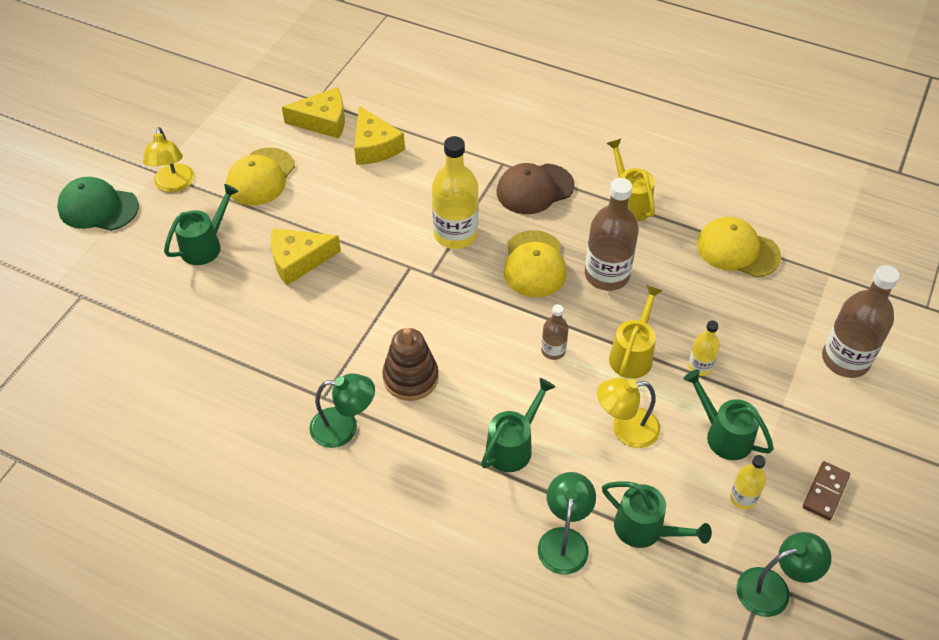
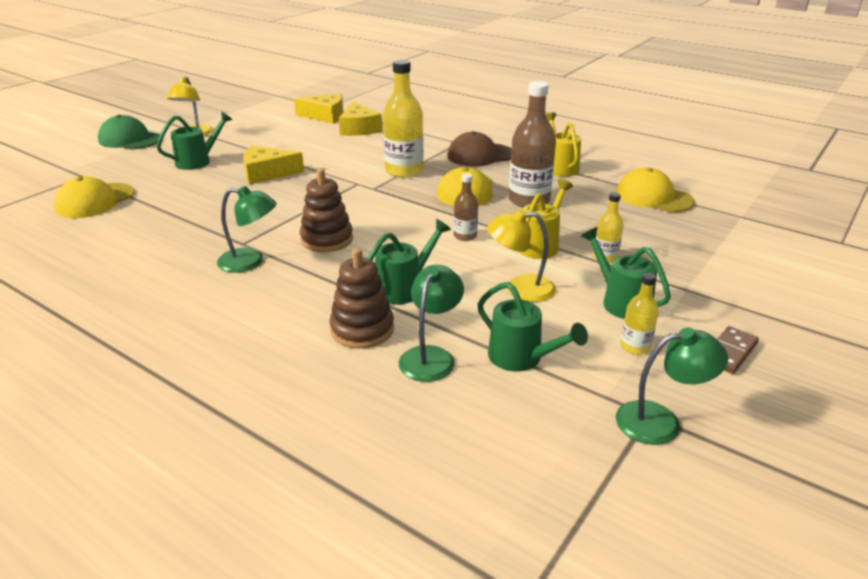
camera: 10 degrees right, 20 degrees down
yellow cap [226,148,295,205] -> yellow cap moved to [54,177,135,218]
brown bottle [822,265,900,378] -> none
none -> brown stacking toy [329,248,394,349]

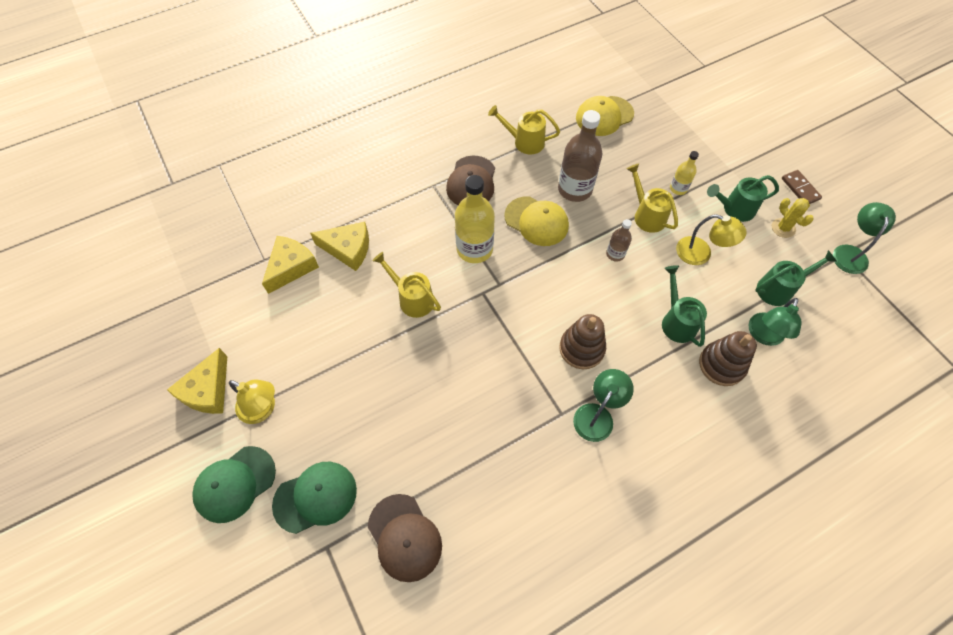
camera: 65 degrees left, 30 degrees up
yellow cap [54,177,135,218] -> brown cap [368,494,442,582]
green watering can [157,112,232,170] -> none
yellow cheese [243,146,304,185] -> yellow cheese moved to [167,348,227,414]
green lamp [399,265,464,382] -> green lamp turned 105 degrees counterclockwise [749,298,801,346]
yellow lamp [487,209,556,302] -> yellow lamp turned 90 degrees counterclockwise [676,214,747,265]
yellow bottle [620,273,659,355] -> yellow cactus [772,198,814,238]
none -> green cap [272,462,357,534]
none -> yellow watering can [373,252,441,318]

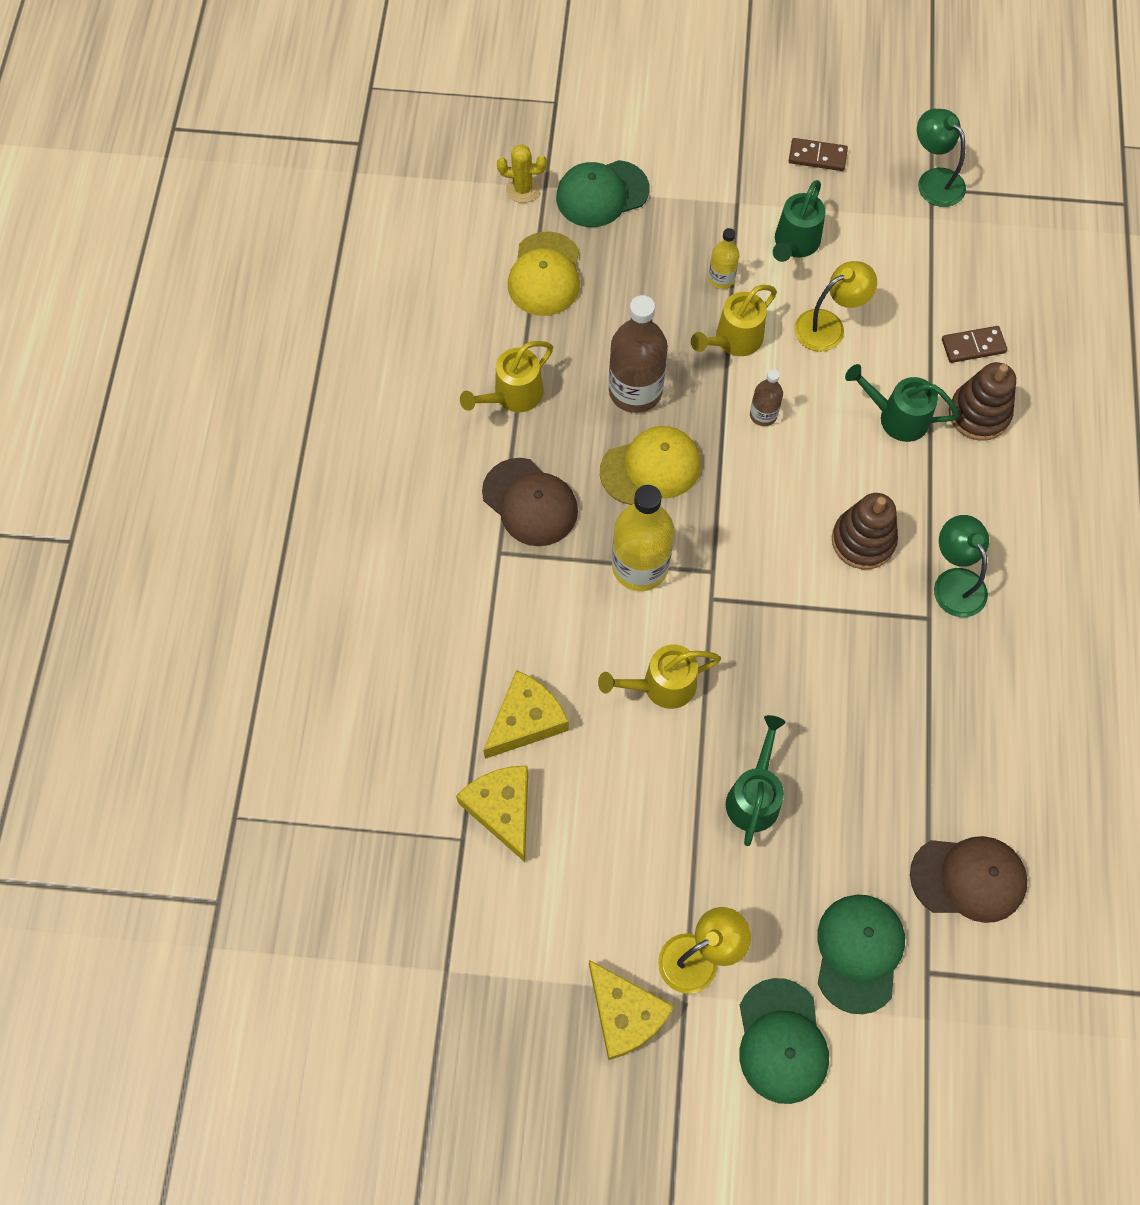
camera: 55 degrees left, 5 degrees up
yellow watering can [627,164,678,233] -> yellow watering can turned 45 degrees counterclockwise [691,285,777,356]
green lamp [749,298,801,346] -> brown domino [942,326,1007,363]
green watering can [755,250,837,306] -> green watering can moved to [726,715,786,846]
yellow cactus [772,198,814,238] -> yellow cactus moved to [497,144,547,203]
none -> green cap [556,160,649,227]

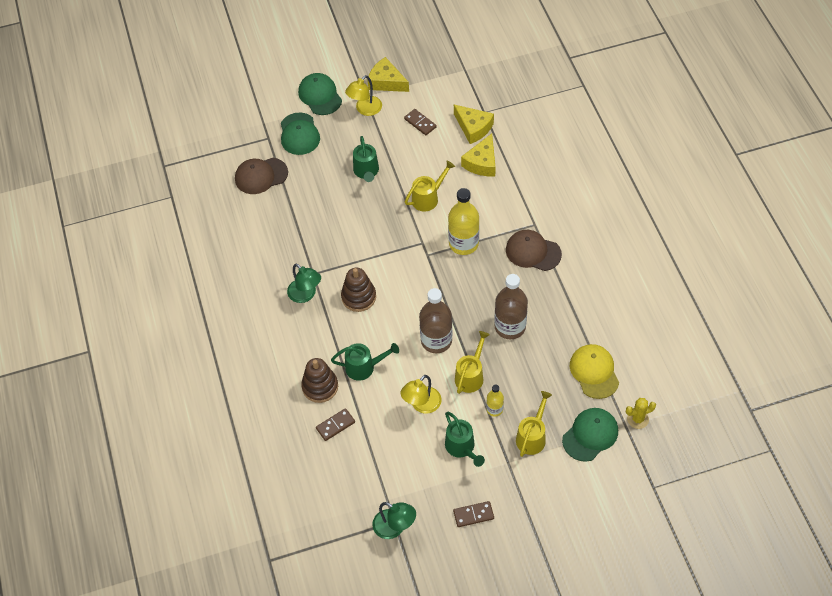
camera: 160 degrees right, 10 degrees down
yellow watering can [460,341,553,412] -> yellow watering can moved to [516,391,552,457]
yellow cap [600,426,701,505] -> none
brown bottle [750,369,783,426] -> brown bottle [419,288,452,353], size x1.95
green watering can [773,180,826,262] -> green watering can turned 150 degrees clockwise [445,412,485,467]
none -> brown domino [404,109,437,135]

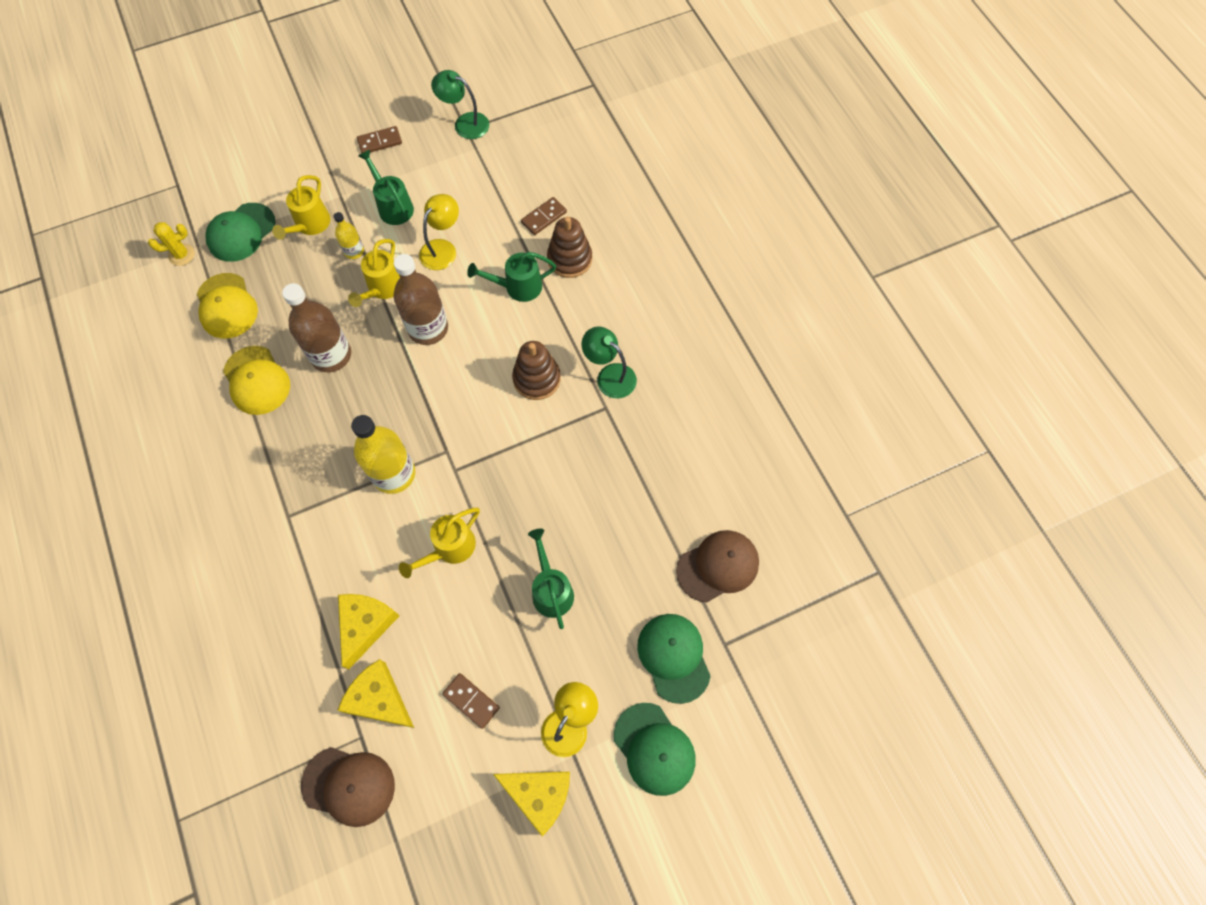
camera: 170 degrees right, 10 degrees up
brown cap [506,230,562,271] -> brown cap moved to [301,747,395,827]
none -> yellow cap [223,346,290,415]

